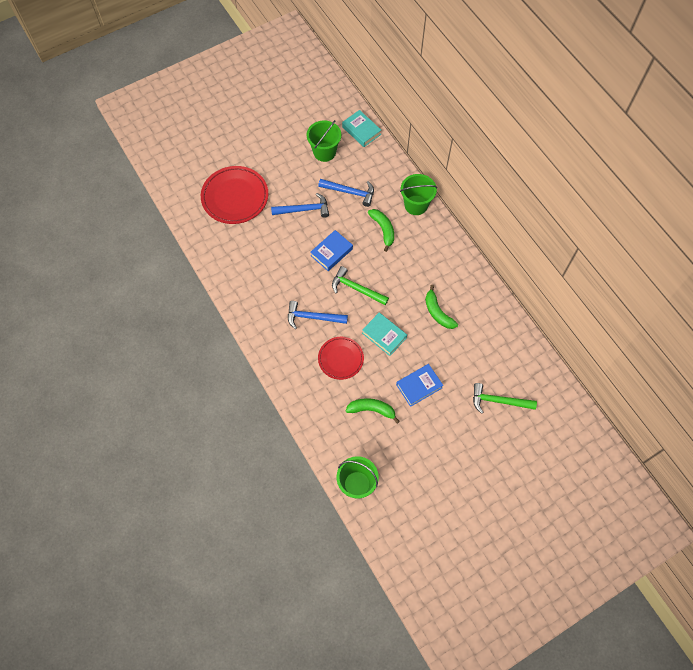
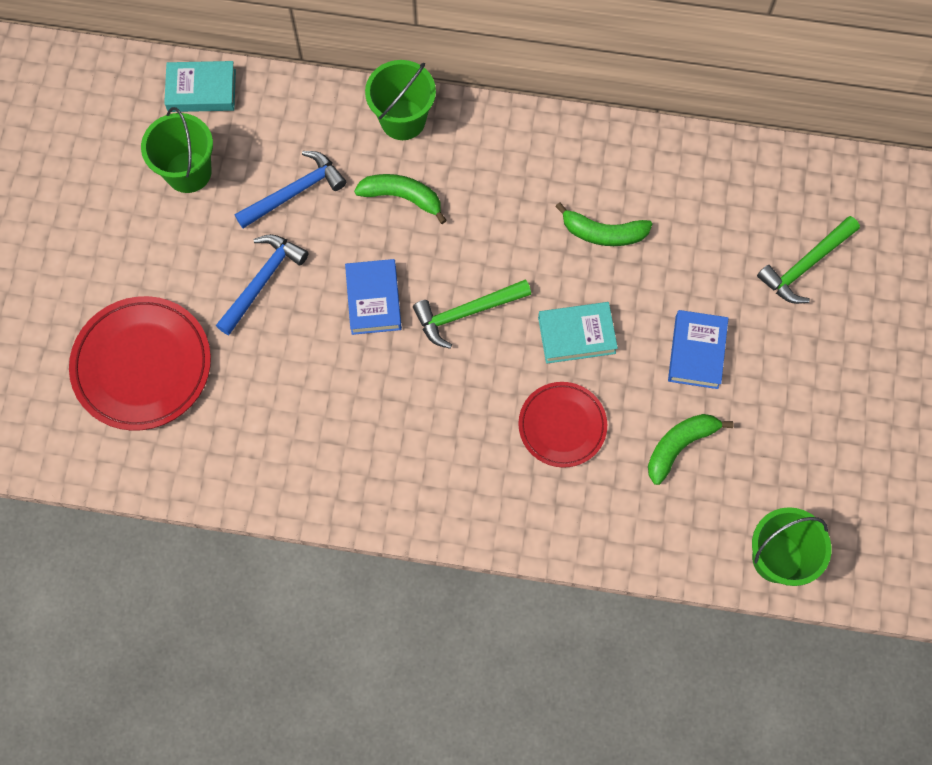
camera: 50 degrees left, 5 degrees up
blue hammer [288,301,348,329] -> none

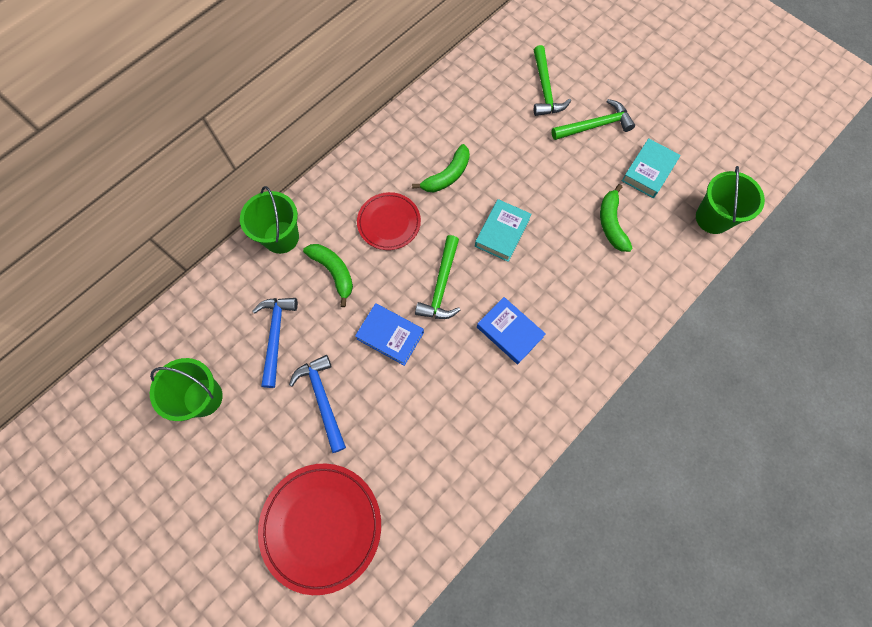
camera: 55 degrees left, 0 degrees up
turquoise book [164,61,236,112] -> turquoise book moved to [622,138,680,198]
green banana [354,174,447,224] -> green banana turned 90 degrees clockwise [303,244,353,307]
red plate [518,382,607,468] -> red plate moved to [357,192,421,250]
blue book [668,310,728,389] -> blue book moved to [477,297,546,364]
none -> green hammer [551,99,635,140]

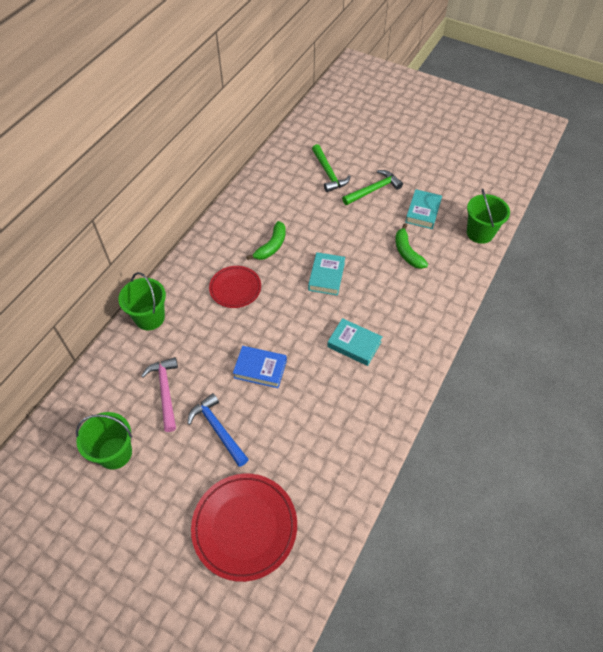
camera: 15 degrees left, 15 degrees down
blue hammer [252,298,298,388] -> pink hammer [141,357,178,432]
green banana [303,244,353,307] -> none
green hammer [415,235,460,319] -> none
blue book [477,297,546,364] -> turquoise book [327,318,383,366]

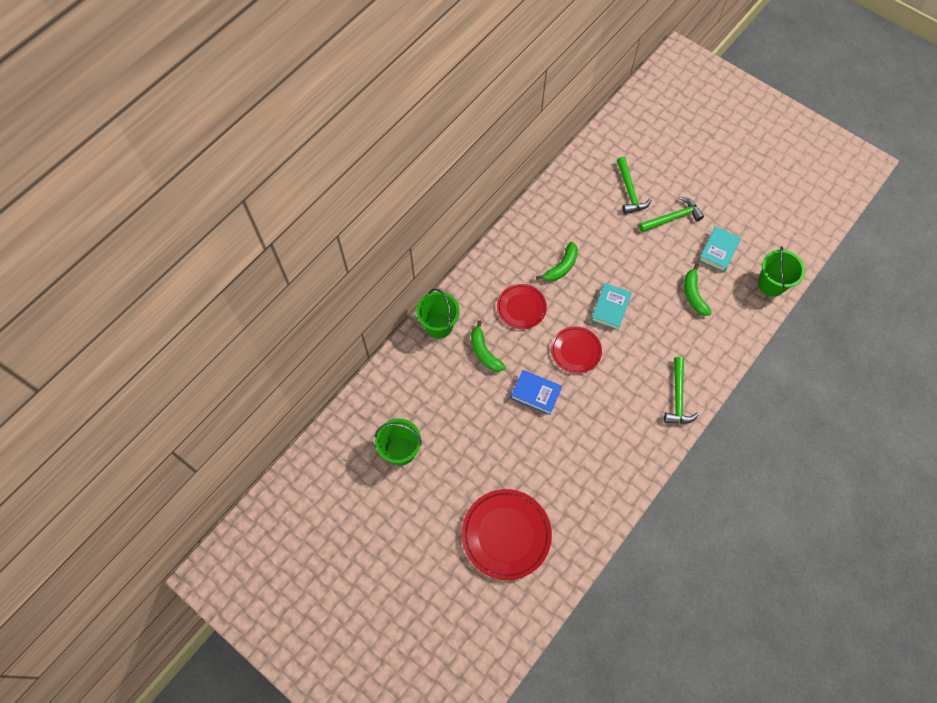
camera: 10 degrees right, 10 degrees up
pink hammer [141,357,178,432] -> none
blue hammer [188,393,249,467] -> none
turquoise book [327,318,383,366] -> none
none -> green banana [471,320,506,372]
none -> red plate [551,326,602,374]
none -> green hammer [664,357,699,424]

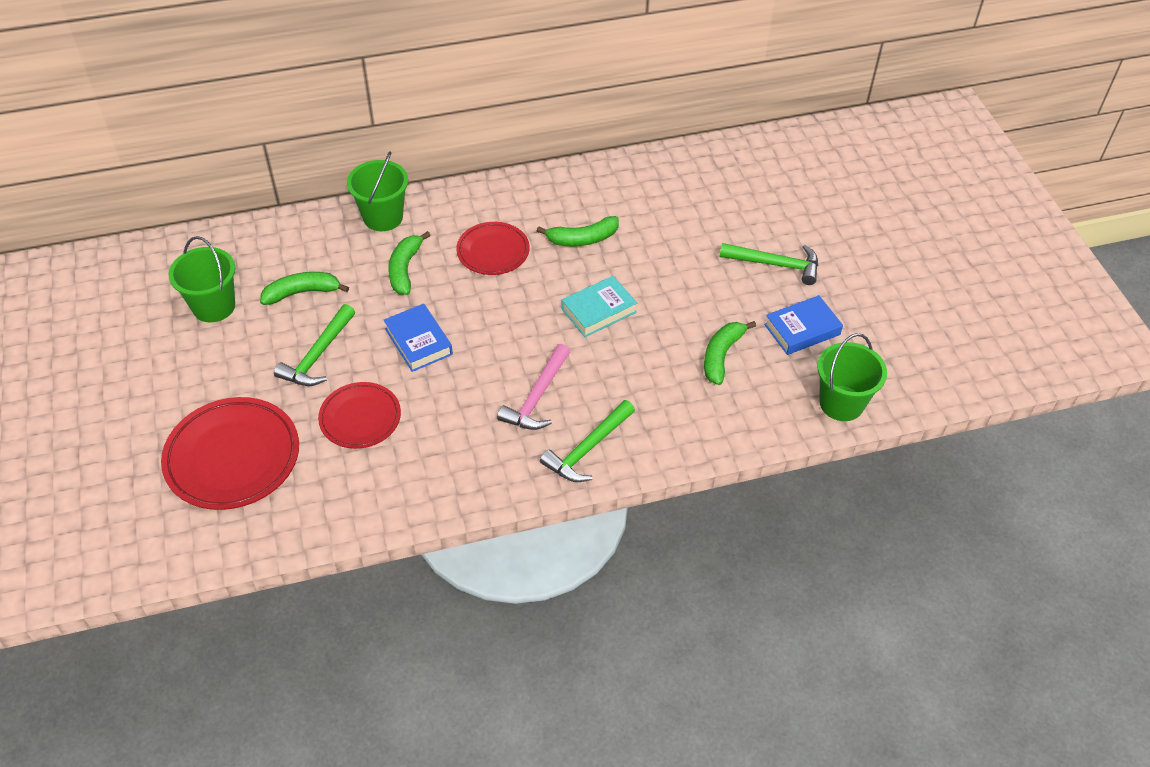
camera: 35 degrees right, 15 degrees down
red plate [551,326,602,374] -> red plate moved to [318,382,401,449]
green hammer [617,157,652,214] -> green hammer moved to [274,304,355,386]
turquoise book [698,226,741,272] -> blue book [764,295,843,355]
none -> green banana [260,272,349,305]
none -> pink hammer [497,344,571,430]

